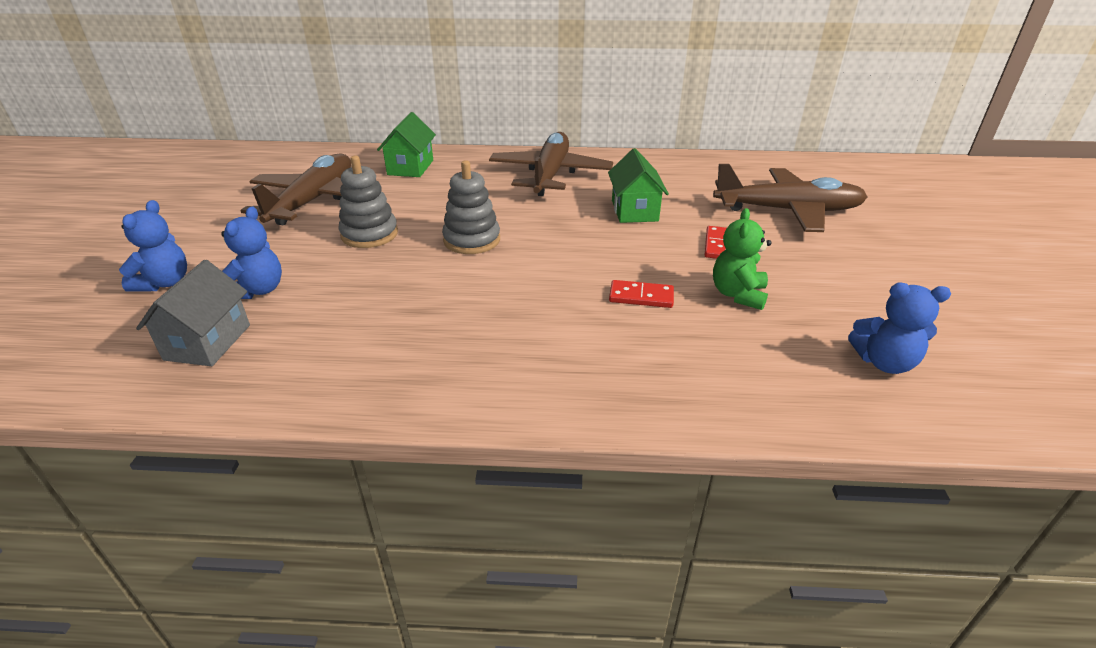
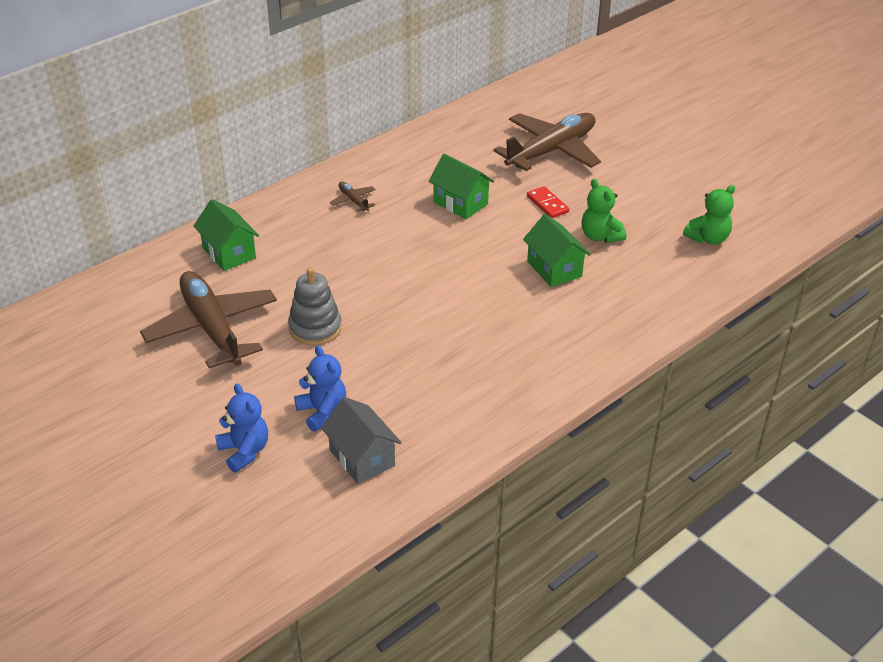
camera: 45 degrees left, 5 degrees up
grey stacking toy [442,160,500,254] -> none
brown plane [489,132,613,196] -> brown plane [330,182,376,212], size x0.41
red domino [609,280,674,308] -> green house [523,214,591,287]
blue teddy bear [848,283,951,374] -> green teddy bear [683,185,735,245]

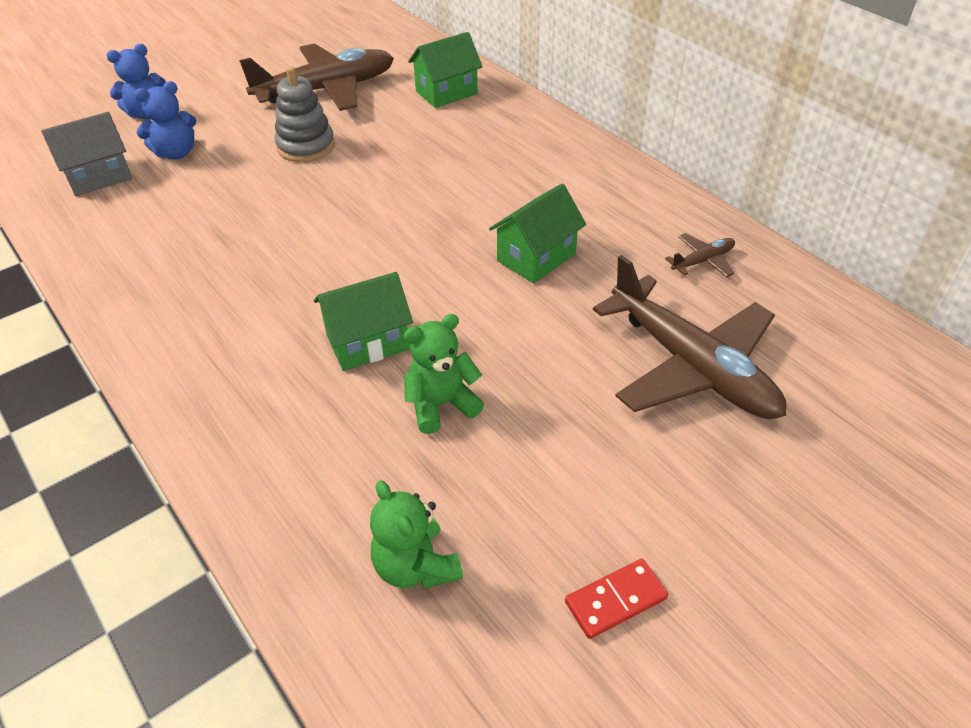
camera: 95 degrees right, 5 degrees up
brown plane [330,182,376,212] -> brown plane moved to [665,233,735,277]
red domino [527,186,569,218] -> red domino moved to [565,559,668,639]

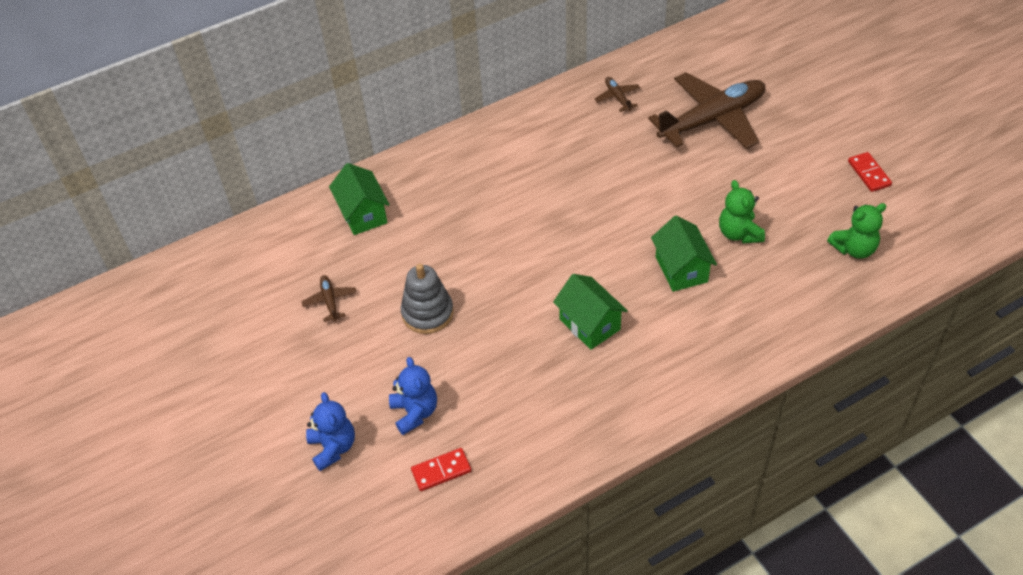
camera: 80 degrees left, 5 degrees up
grey house [41,112,132,196] -> red domino [411,448,471,491]
brown plane [239,43,394,111] -> brown plane [301,275,357,322], size x0.41
green house [489,184,586,284] -> green house moved to [553,274,628,350]

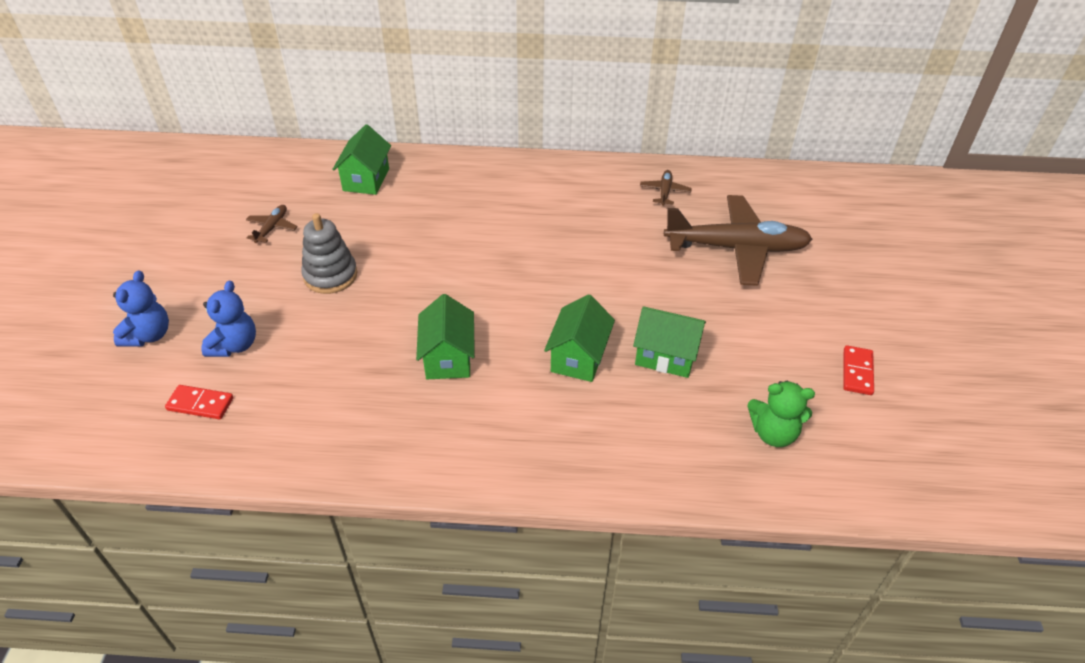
camera: 30 degrees right, 5 degrees down
green teddy bear [719,180,765,244] -> green house [633,306,706,378]

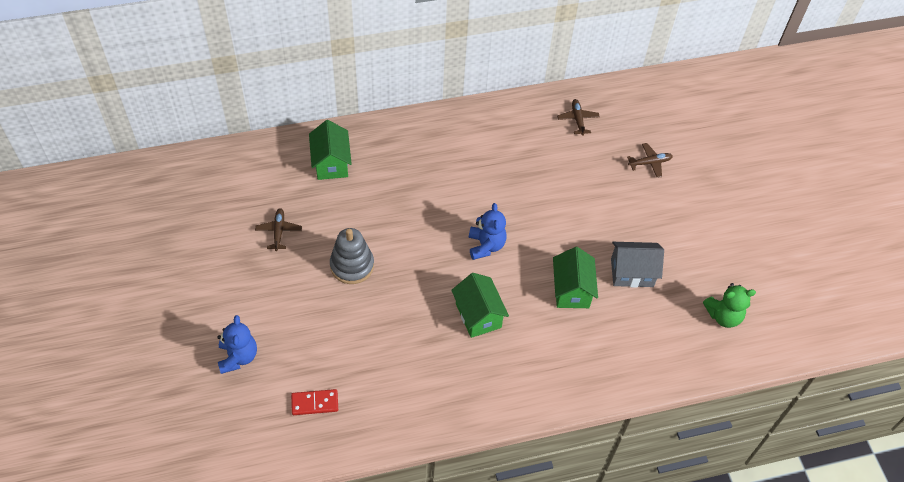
camera: 20 degrees left, 10 degrees up
blue teddy bear [202,281,256,357] -> blue teddy bear moved to [469,203,507,260]
green house [633,306,706,378] -> grey house [611,242,664,288]
brown plane [664,195,812,286] -> brown plane [627,143,673,178], size x0.41
red domino [843,345,874,395] -> none

